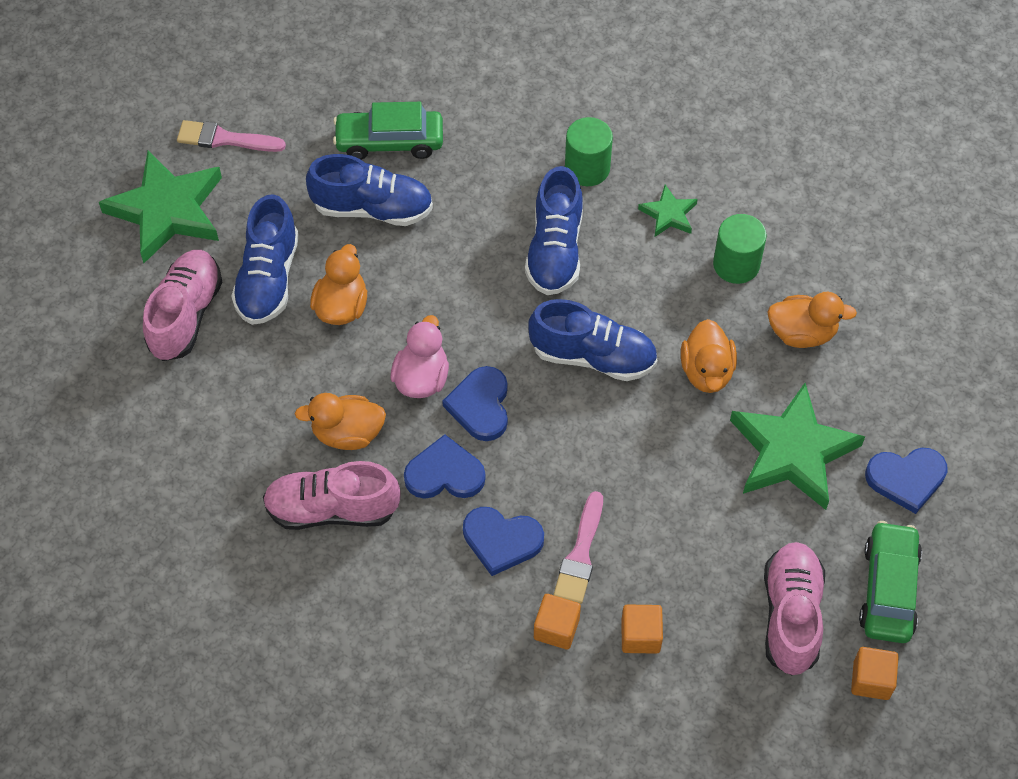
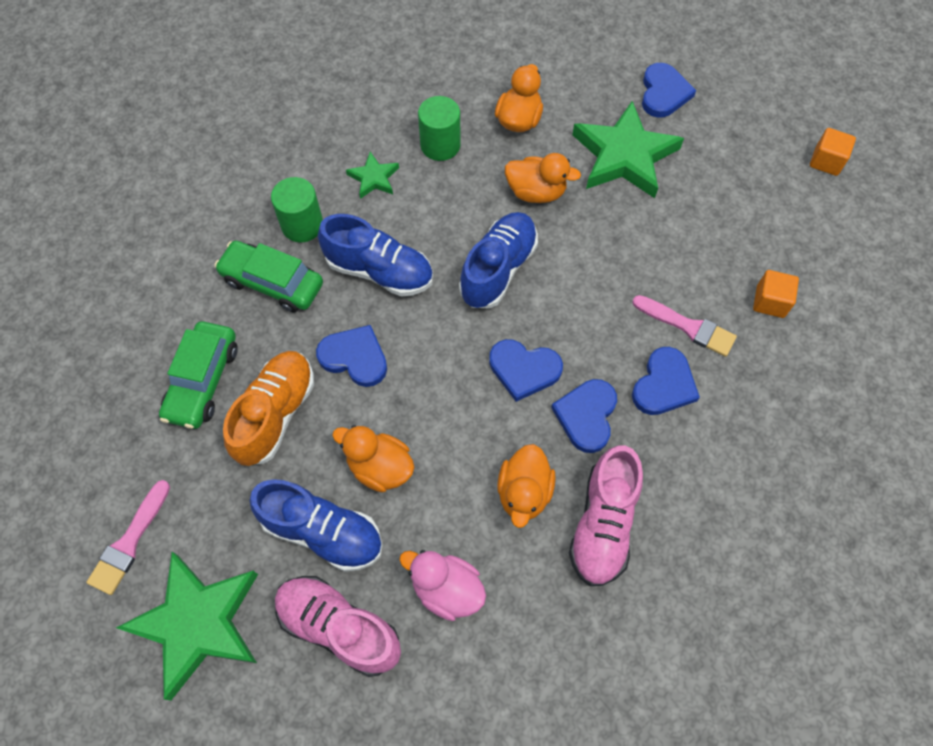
camera: 75 degrees left, 5 degrees up
blue shoe [306,154,433,226] -> orange shoe [223,351,314,466]
pink duck [391,315,449,398] -> pink duck moved to [399,550,486,621]
orange cube [534,594,581,650] -> none
pink shoe [764,542,825,675] -> none
green car [859,521,922,643] -> green car moved to [214,241,323,313]
none -> blue heart [316,325,387,387]

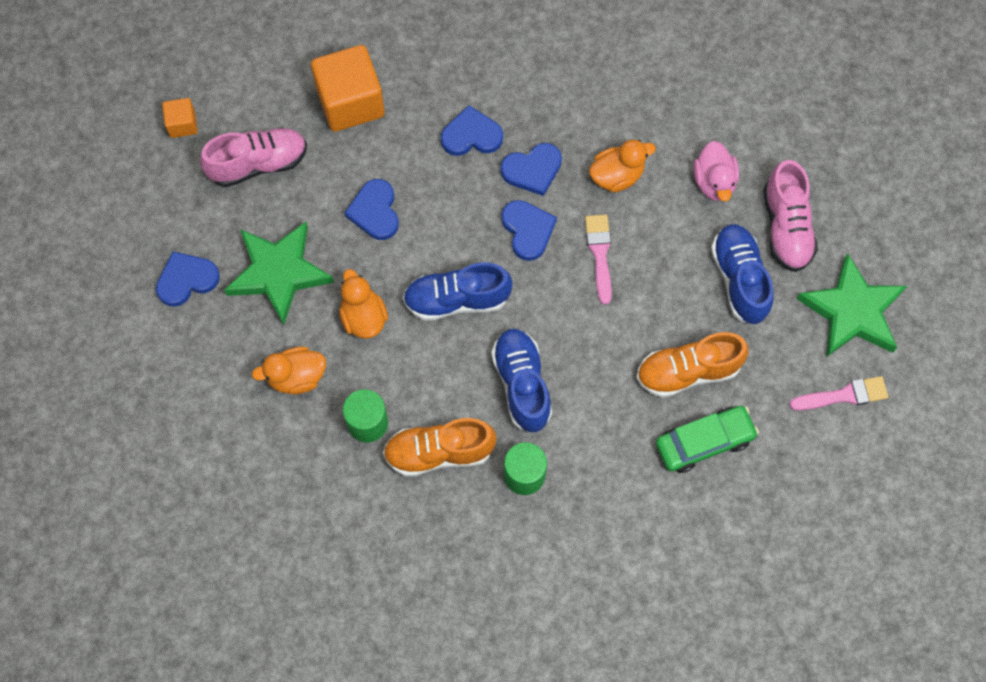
camera: 125 degrees left, 5 degrees up
green car [214,241,323,313] -> none
blue heart [316,325,387,387] -> blue heart moved to [344,179,399,240]
orange duck [332,425,415,492] -> none
green star [346,152,399,199] -> orange shoe [383,418,497,477]
pink shoe [569,446,643,586] -> pink shoe moved to [200,127,307,187]
pink brush [632,295,737,357] -> pink brush moved to [585,214,612,305]
orange cube [753,270,799,318] -> orange cube [311,45,385,132], size x2.03

